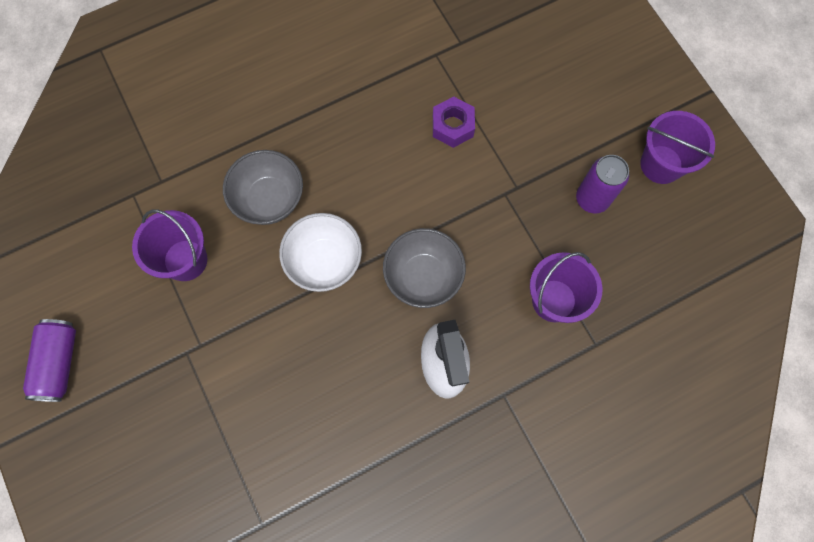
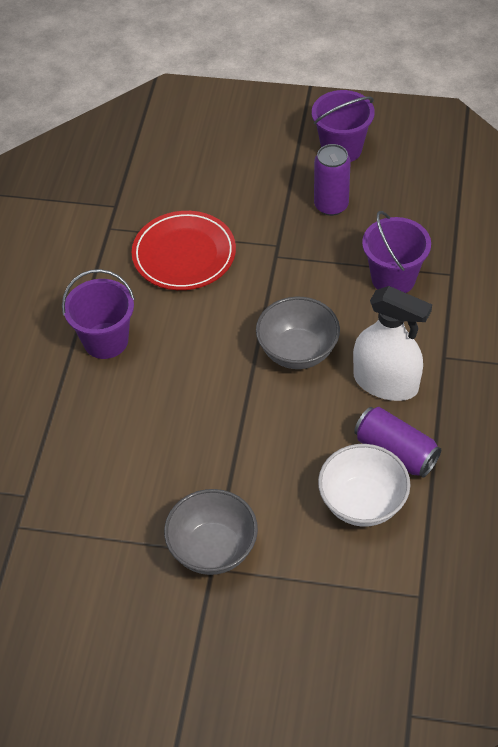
camera: 50 degrees left, 20 degrees down
purple can [23,319,76,402] -> purple can moved to [354,407,441,478]
purple bucket [132,209,207,281] -> purple bucket moved to [62,269,135,359]
grey bowl [223,150,303,225] -> grey bowl moved to [164,489,258,575]
white bowl [279,213,362,292] -> white bowl moved to [318,444,411,527]
purple nut [433,96,475,148] -> red plate [132,211,236,290]

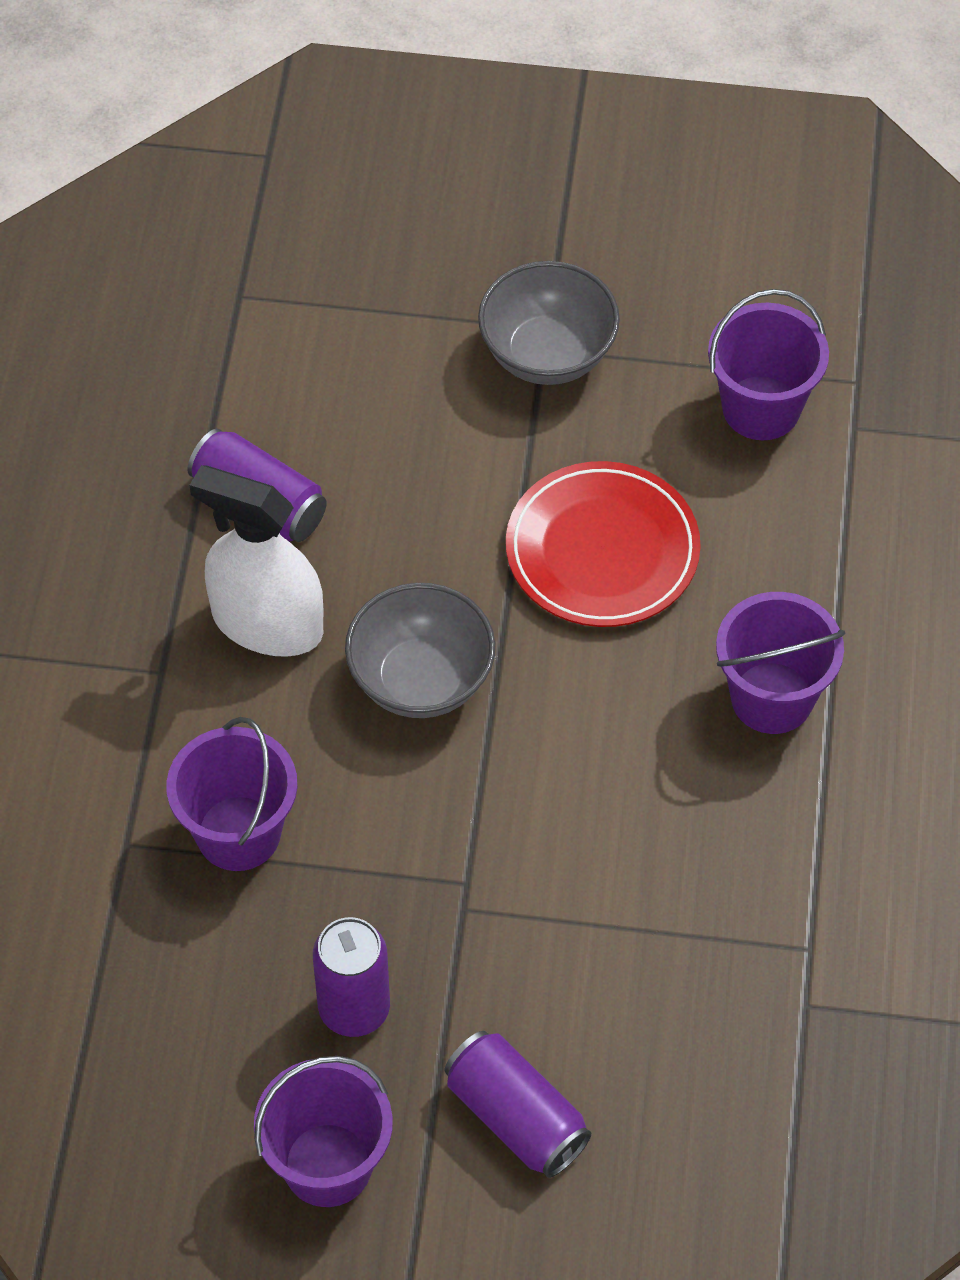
camera: 175 degrees right, 5 degrees up
red plate [132,211,236,290] -> red plate moved to [506,461,701,627]
white bowl [318,444,411,527] -> none
none -> purple can [444,1031,591,1178]
none -> purple bucket [708,289,829,440]

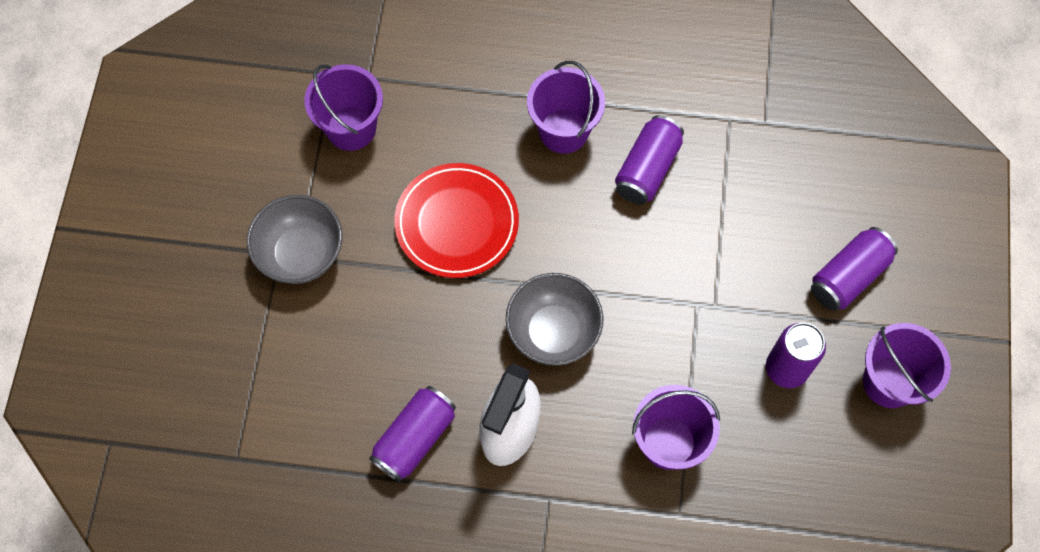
camera: 90 degrees left, 10 degrees up
none -> purple can [615,115,684,205]

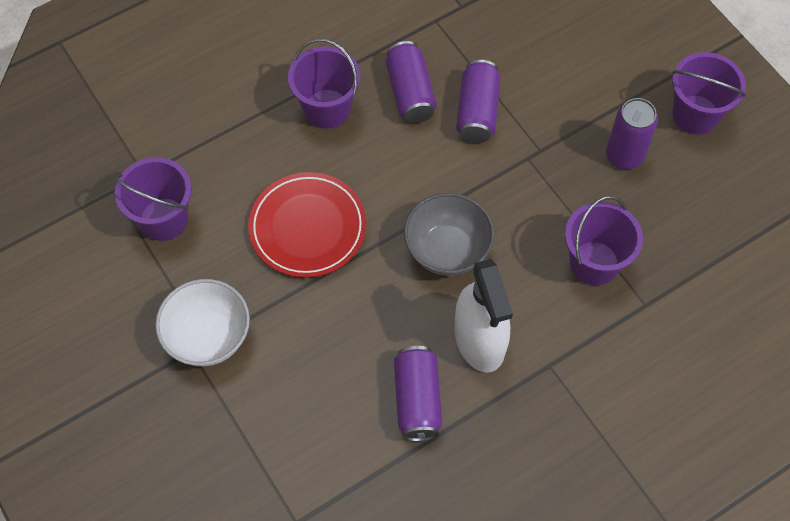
camera: 40 degrees left, 5 degrees down
grey bowl [247,195,342,284] -> white bowl [155,279,250,366]
purple can [811,227,898,311] -> purple can moved to [456,60,501,143]

